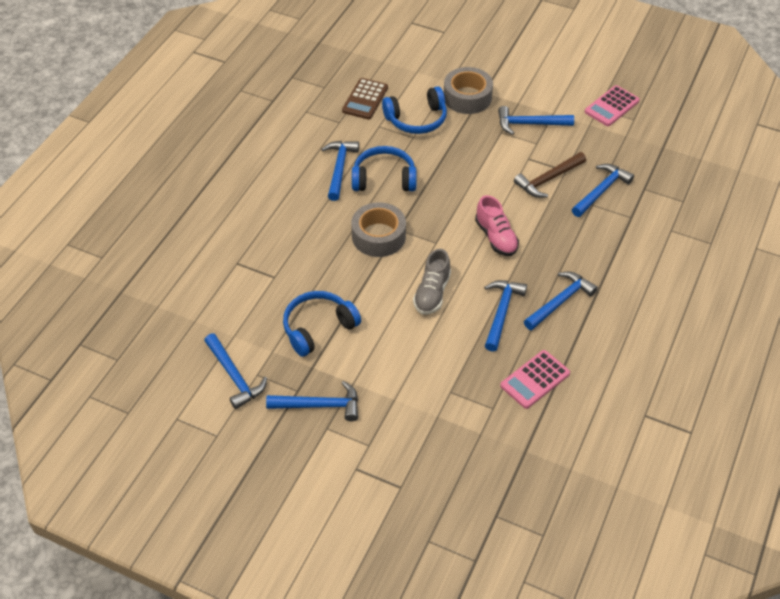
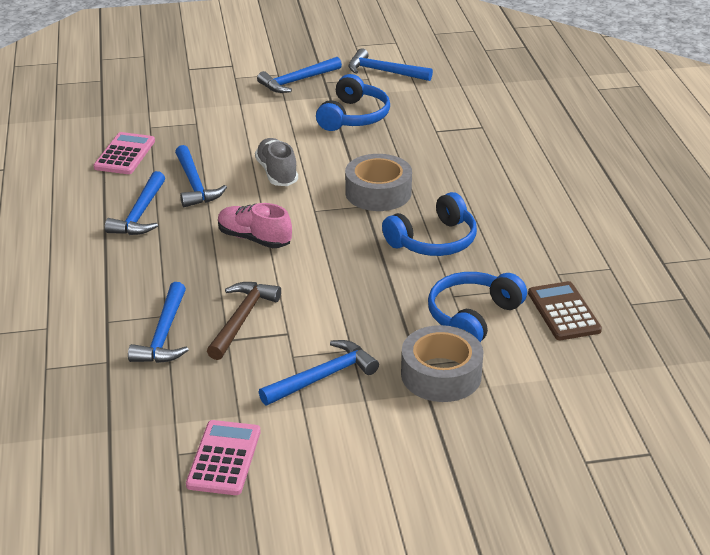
camera: 145 degrees right, 15 degrees down
blue hammer [321,141,359,201] -> none

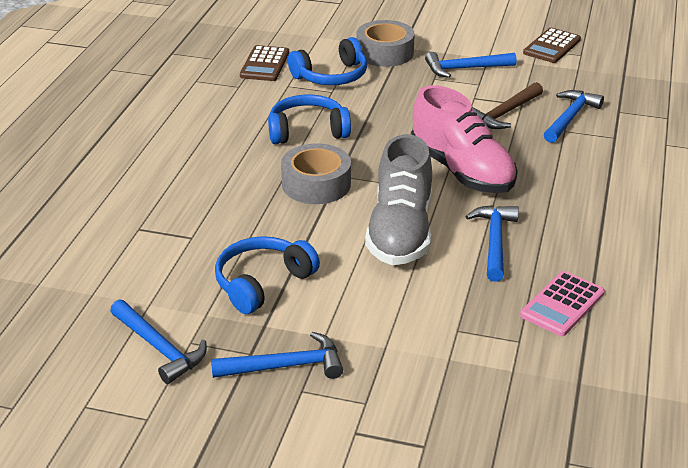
camera: 155 degrees left, 0 degrees up
blue hammer [105,171,165,235] -> none
pink calculator [186,420,261,495] -> brown calculator [523,28,581,63]
pink shoe [218,203,292,248] -> pink shoe [411,85,517,193], size x1.69
grey shoe [255,138,298,186] -> grey shoe [365,134,432,265], size x1.69

